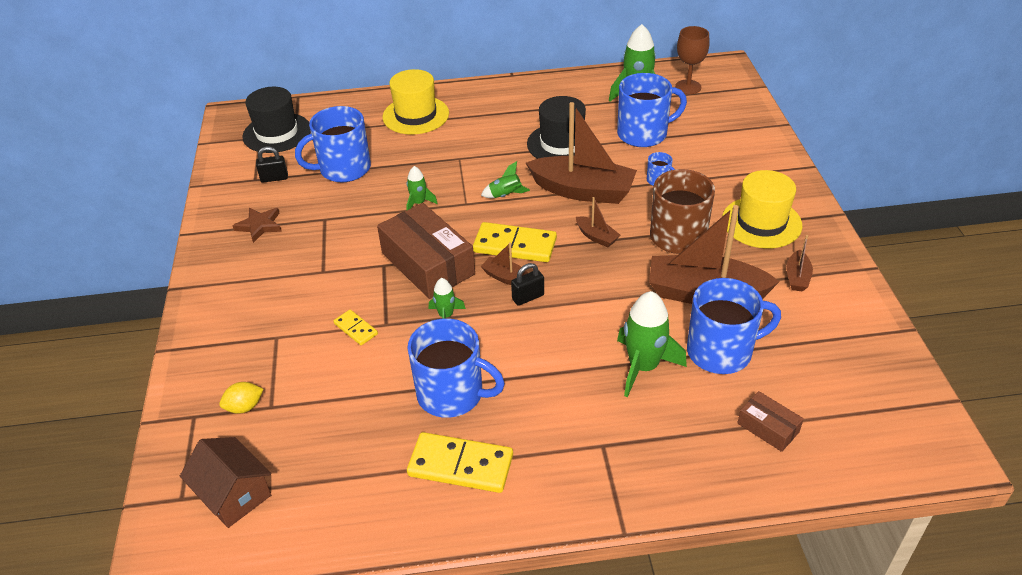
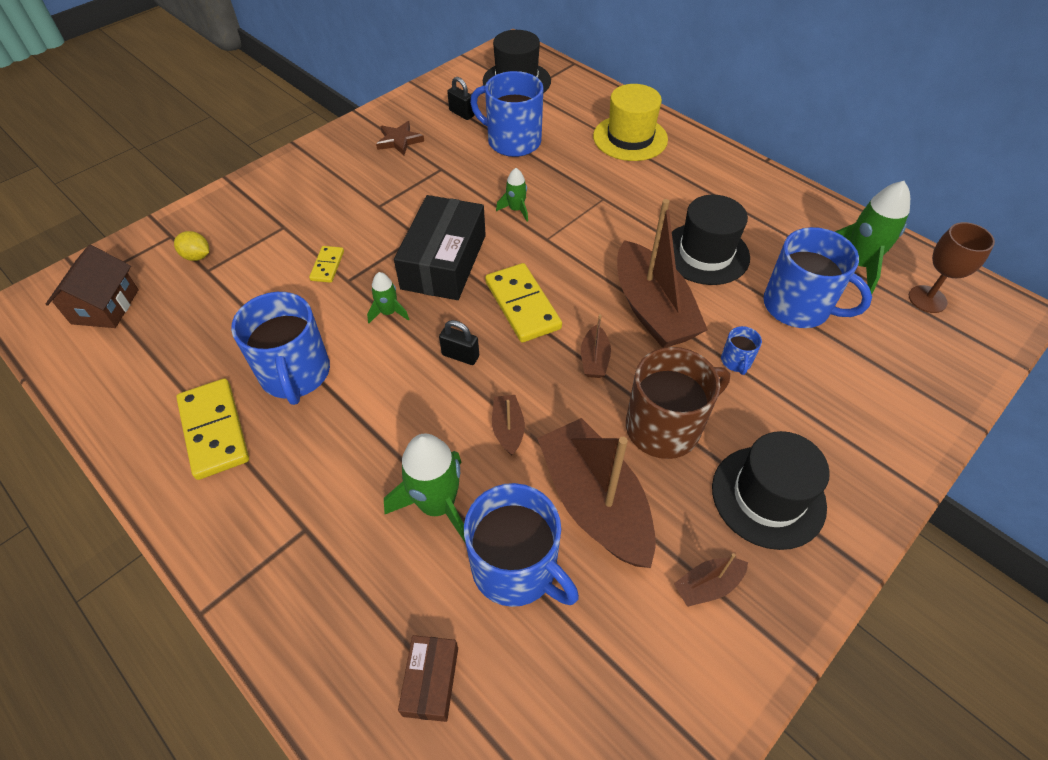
camera: 50 degrees right, 10 degrees up
brown box [377,203,475,299] -> black box [394,195,486,300]
green rocket [481,161,530,198] -> none
brown boat [481,242,528,285] -> brown boat moved to [492,395,525,456]
yellow hat [722,170,802,249] -> black hat [712,431,830,550]

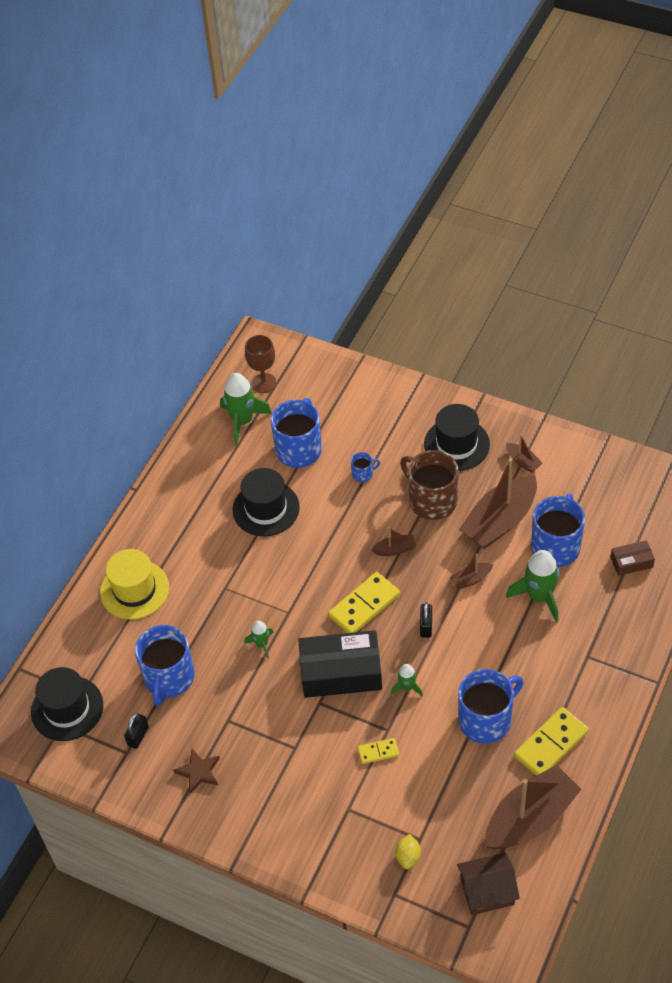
camera: 105 degrees left, 0 degrees up
brown boat [617,199,708,348] -> brown boat moved to [485,765,581,849]

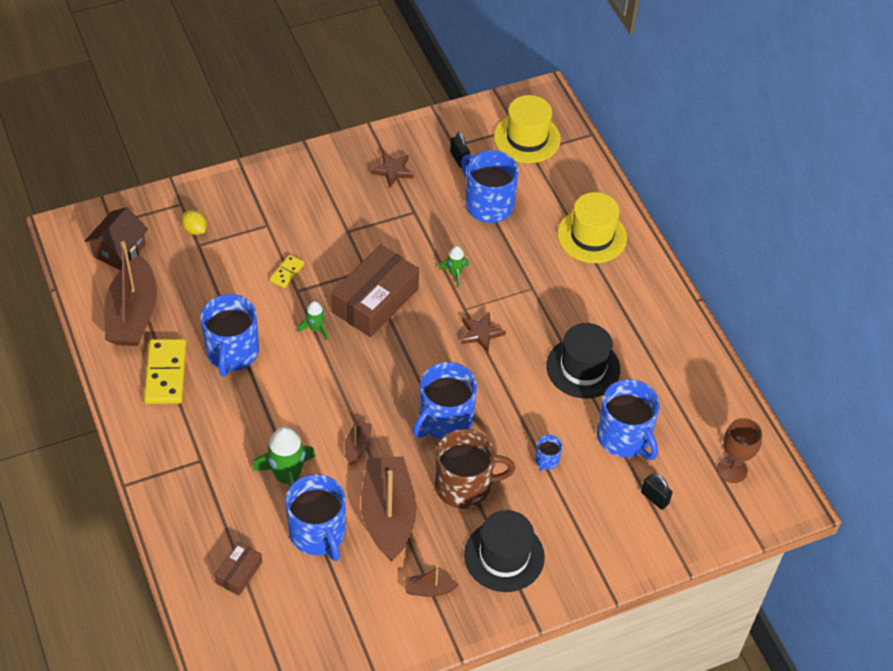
camera: 125 degrees right, 0 degrees up
black hat [31,667,103,741] -> yellow hat [494,95,561,163]
green rocket [220,373,272,445] -> none
black box [298,630,382,698] -> brown box [331,245,419,337]
yellow domino [328,572,400,633] -> none
brown boat [372,527,416,556] -> blue mug [413,362,477,439]
black padlock [420,602,432,638] -> black padlock moved to [641,473,673,510]
none -> brown star [461,311,506,352]

